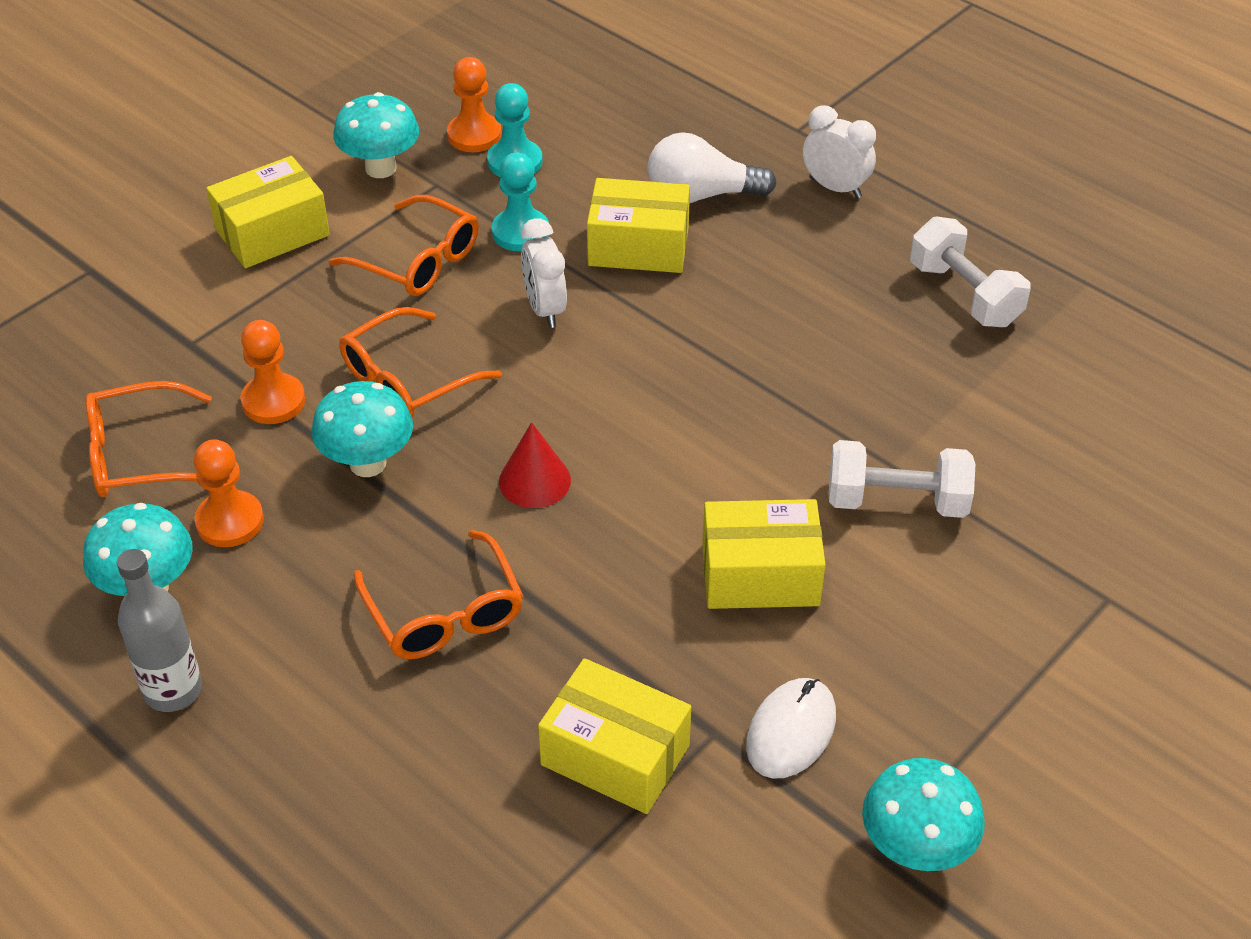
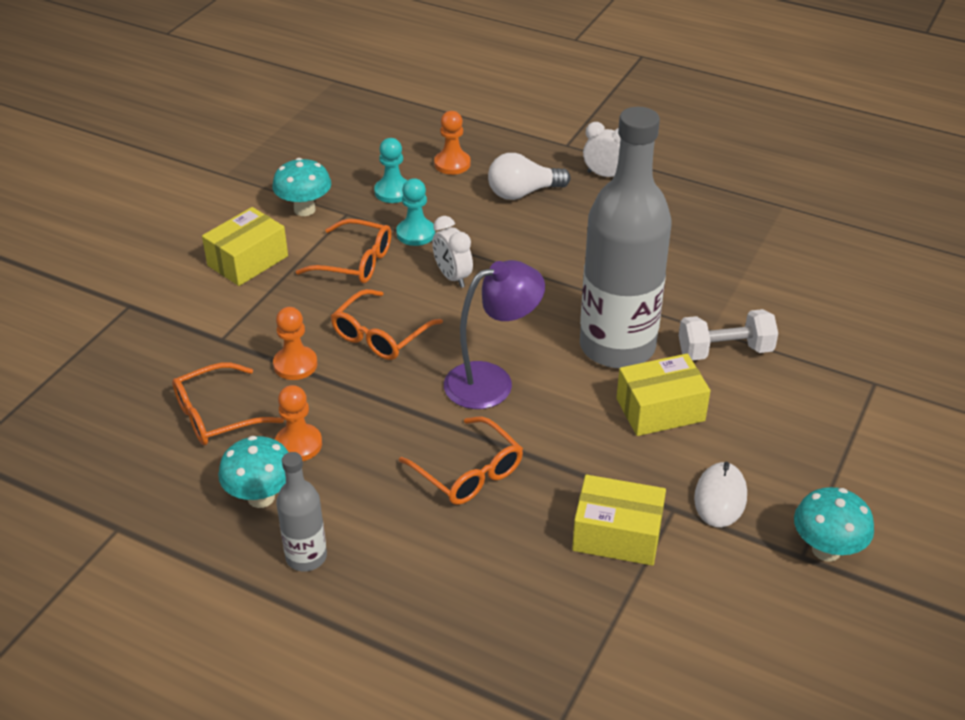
camera: 15 degrees left, 5 degrees down
turquoise mushroom [312,381,413,477] -> none
orange pawn [447,57,502,152] -> orange pawn moved to [434,111,471,175]
red cone [499,422,571,508] -> purple lamp [444,260,545,409]
yellow box [587,178,690,273] -> none
white dumbbell [910,217,1031,327] -> none
none -> grey bottle [580,107,672,368]

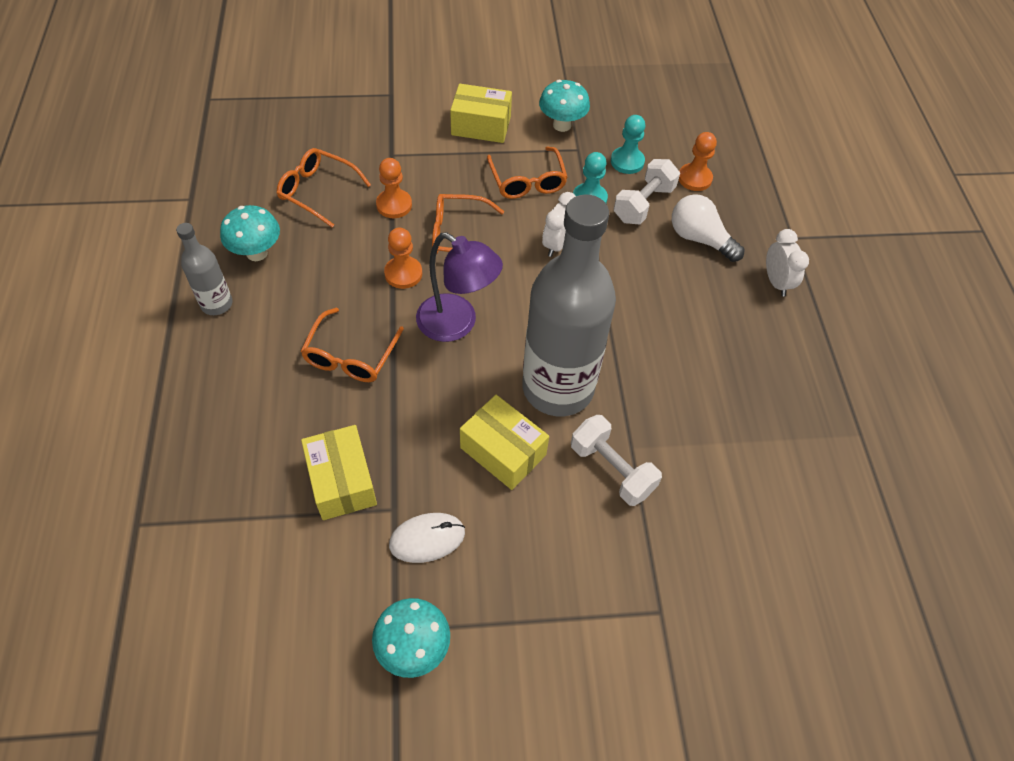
camera: 55 degrees right, 15 degrees up
orange pawn [275,385,322,461] -> orange pawn moved to [384,228,422,289]
none -> white dumbbell [614,159,680,224]

